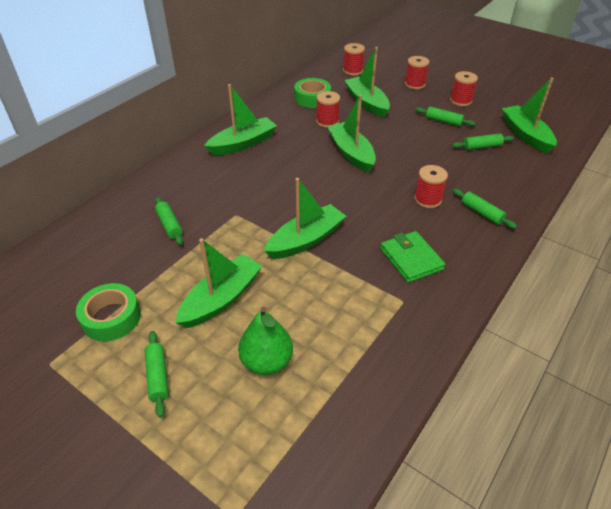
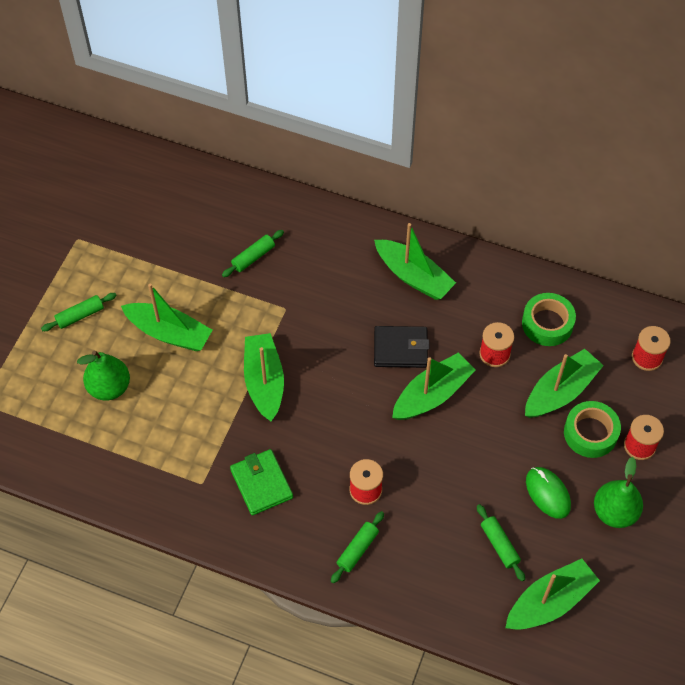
camera: 75 degrees right, 15 degrees up
green tape [76,283,141,342] -> green tape moved to [564,401,621,458]
green boat [264,178,346,259] -> green boat turned 135 degrees counterclockwise [244,333,284,421]
green wallet [380,231,445,283] -> green wallet turned 75 degrees counterclockwise [230,449,293,515]
green rolling pin [415,107,476,127] -> green mouse [526,467,571,519]
red spool [450,71,478,106] -> green pear [594,457,643,528]
none -> black wallet [374,326,429,368]

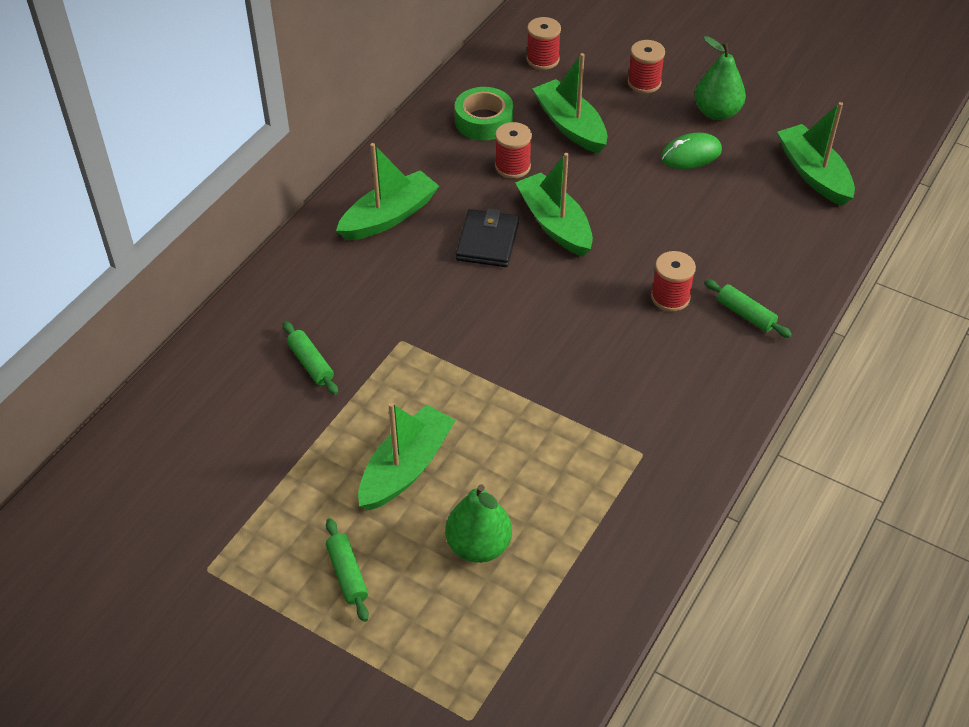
camera: 80 degrees left, 10 degrees down
green wallet [230,449,293,515] -> none
green boat [244,333,284,421] -> none
green rolling pin [477,504,525,581] -> none
green tape [564,401,621,458] -> none

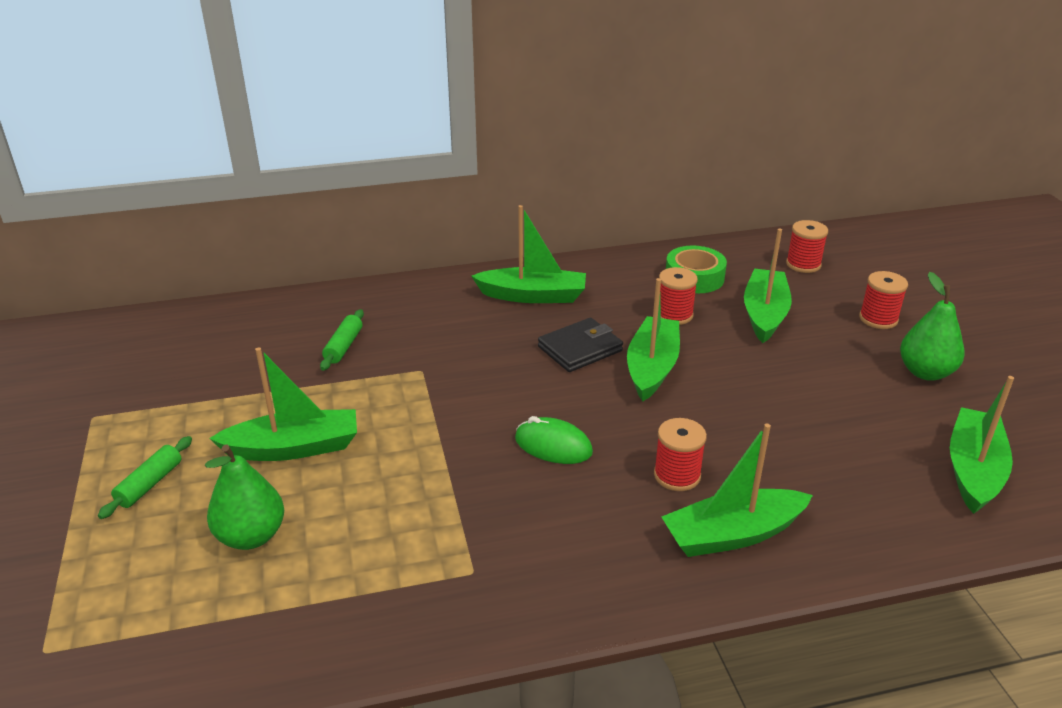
camera: 45 degrees right, 15 degrees down
green mouse [661,132,722,169] -> green mouse moved to [515,416,593,464]
green rolling pin [704,279,792,338] -> green boat [662,424,813,557]

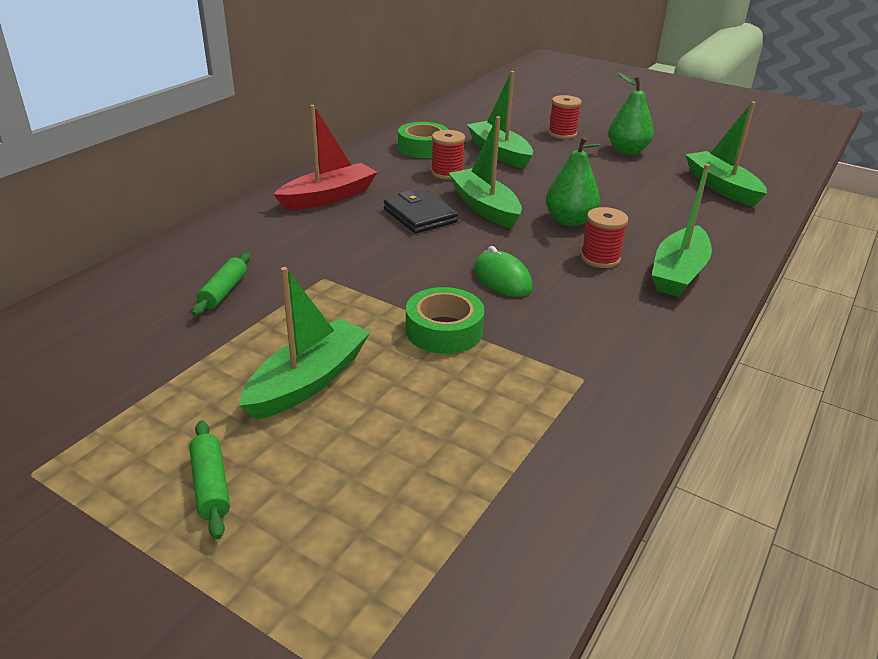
camera: 45 degrees left, 0 degrees up
green pear [205,445,284,550] -> green pear moved to [546,136,601,226]
green rolling pin [320,309,364,371] -> green rolling pin turned 45 degrees clockwise [192,253,250,316]
green boat [471,205,586,303] -> red boat [274,105,377,210]
green mouse [515,416,593,464] -> green mouse turned 75 degrees clockwise [474,246,533,297]
black wallet [538,318,623,372] -> black wallet turned 45 degrees counterclockwise [384,190,458,234]
red spool [786,220,828,273] -> none
none -> green tape [406,287,485,354]

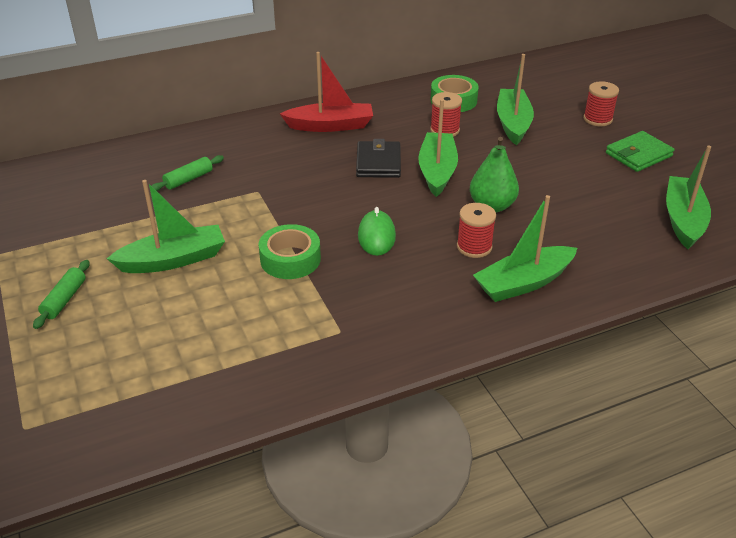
camera: 35 degrees right, 5 degrees up
green pear [608,73,654,155] -> green wallet [606,131,674,172]

